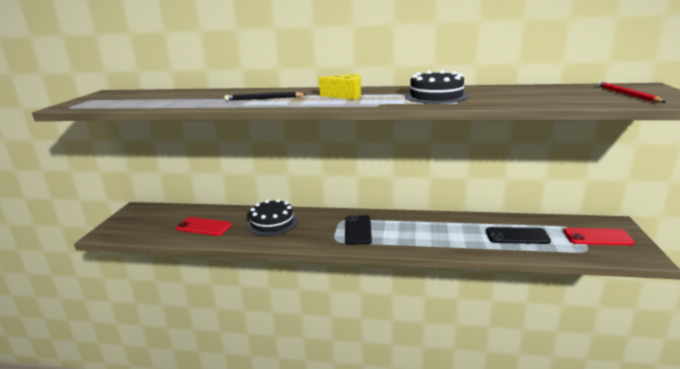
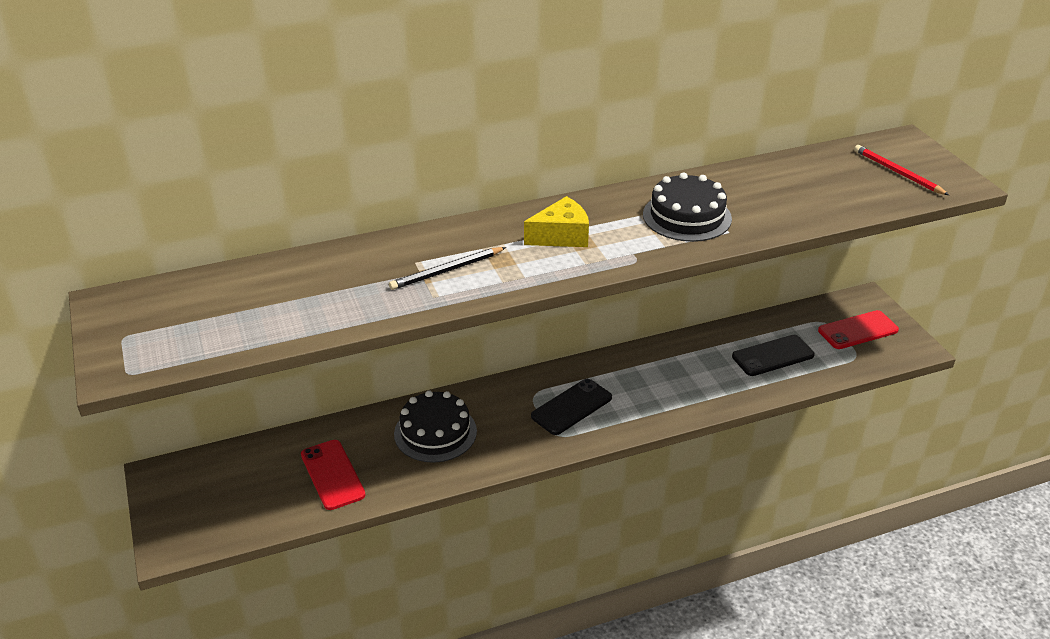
camera: 30 degrees left, 15 degrees up
red phone [176,217,232,236] -> red phone turned 75 degrees clockwise [301,440,365,510]
black phone [345,215,372,245] -> black phone turned 75 degrees clockwise [531,379,612,435]

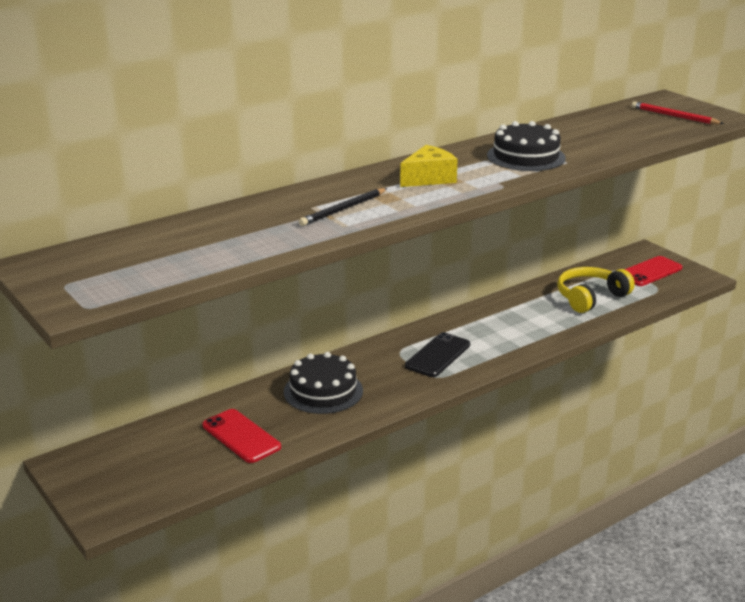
camera: 15 degrees left, 10 degrees down
black phone [732,335,815,376] -> yellow headphones [557,267,635,313]

